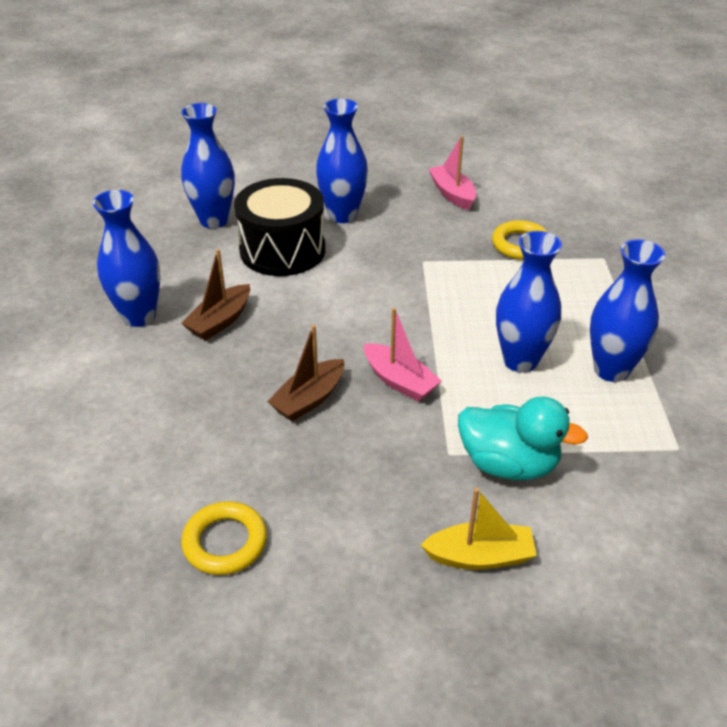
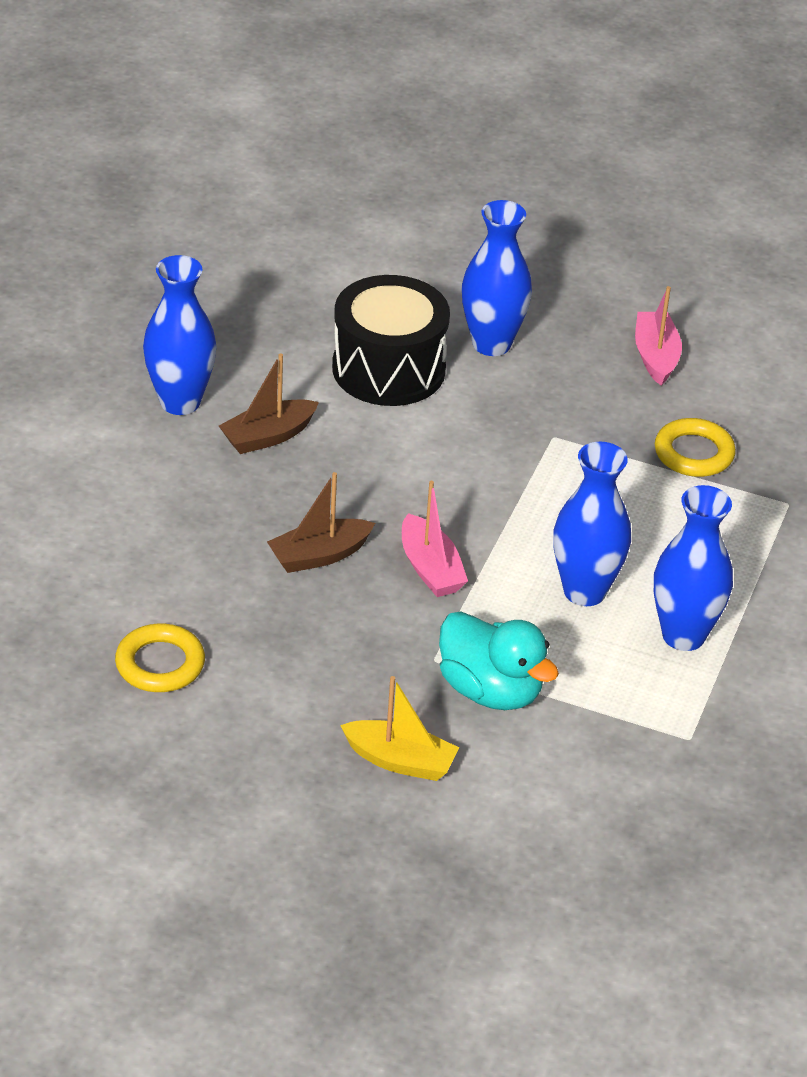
camera: 20 degrees right, 0 degrees up
blue vase [181,103,235,228] -> none

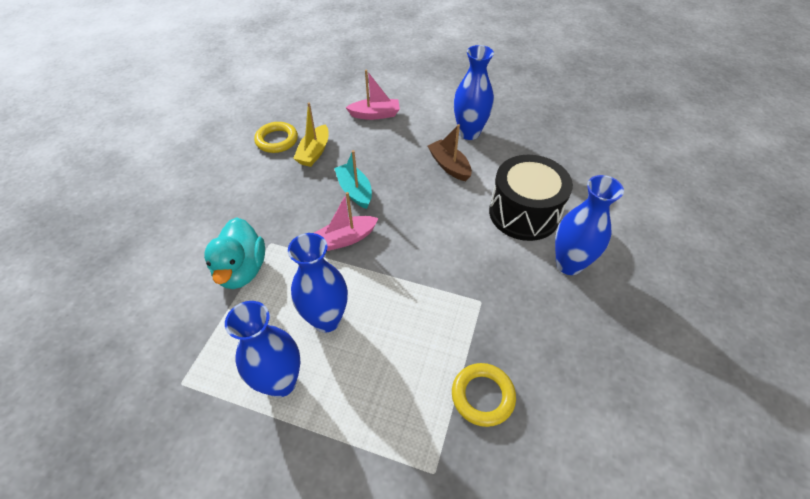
camera: 90 degrees right, 10 degrees up
brown boat [267,472,375,573] -> turquoise boat [334,150,372,209]
yellow boat [340,676,459,781] -> yellow boat moved to [293,102,329,167]
turquoise duck [439,611,559,710] -> turquoise duck turned 45 degrees counterclockwise [204,217,265,289]
pink boat [635,286,682,386] -> pink boat moved to [345,70,400,120]

